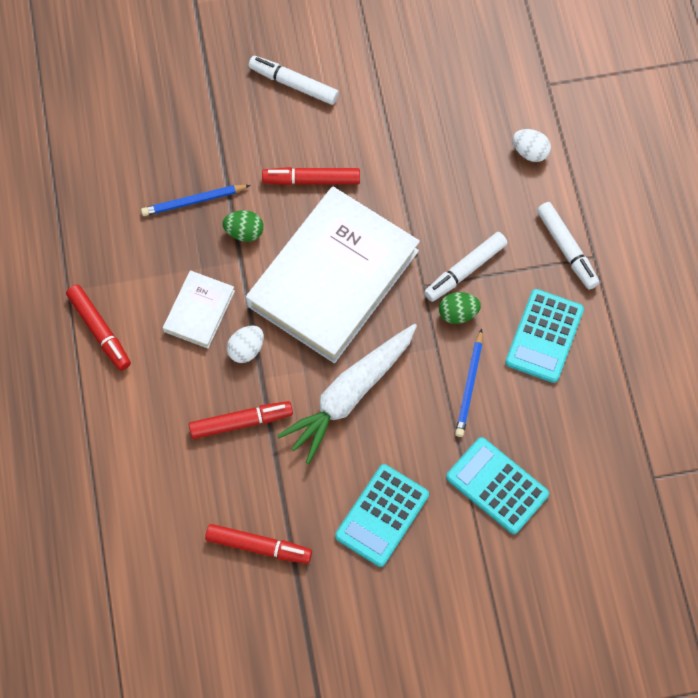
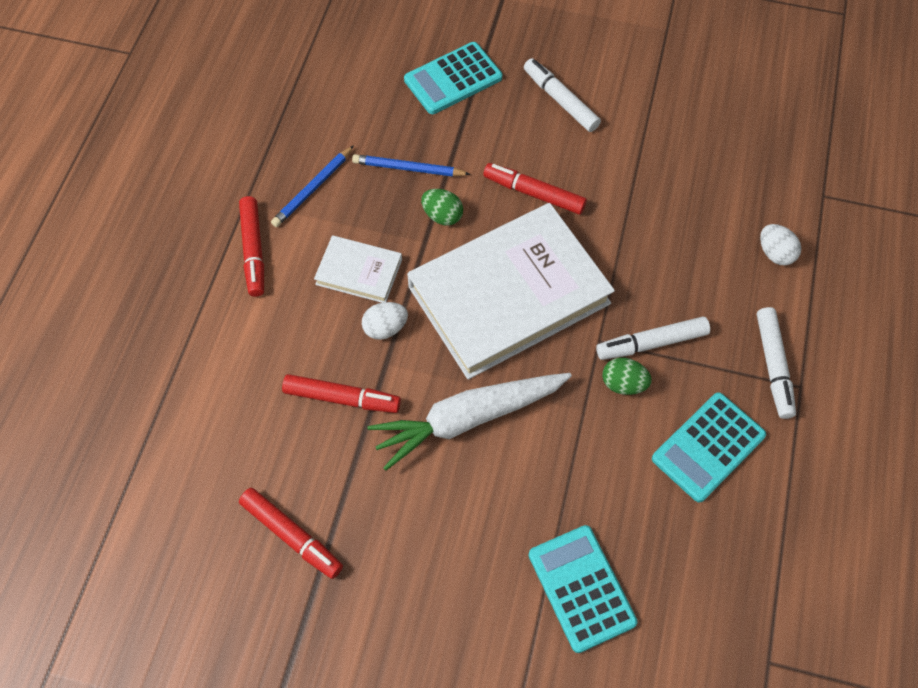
camera: 25 degrees right, 5 degrees down
white book [163,270,235,349] -> white book turned 60 degrees clockwise [314,235,402,303]
turquoise calculator [335,464,429,567] -> turquoise calculator moved to [404,42,502,114]
blue pencil [455,328,483,437] -> blue pencil moved to [271,145,354,227]

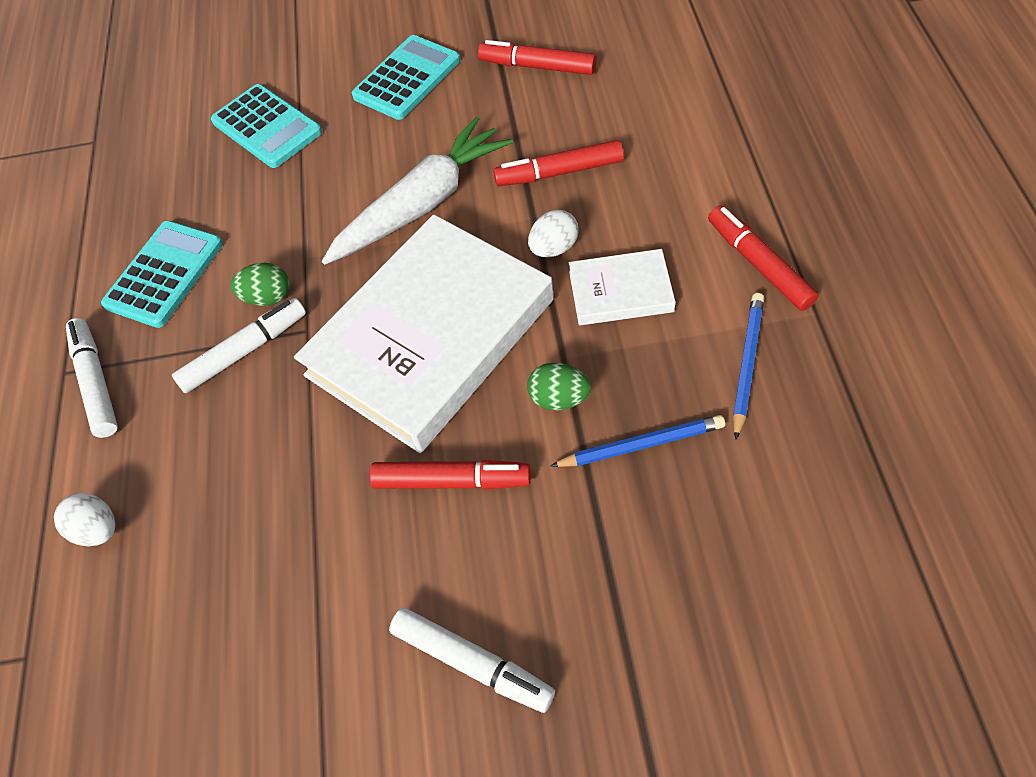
camera: 165 degrees right, 5 degrees down
turquoise calculator [404,42,502,114] -> turquoise calculator moved to [352,35,460,120]

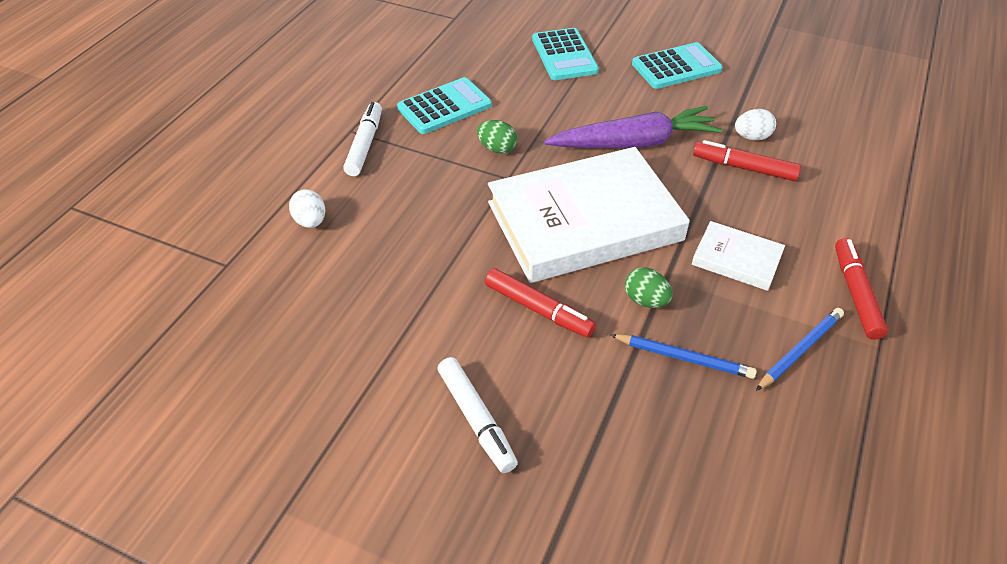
camera: 25 degrees right, 10 degrees down
white marker [172,298,306,394] -> none
white carrot [322,117,513,265] -> purple carrot [544,106,722,148]
red marker [478,40,596,75] -> none
white egg [528,210,579,257] -> white egg moved to [735,109,776,140]

